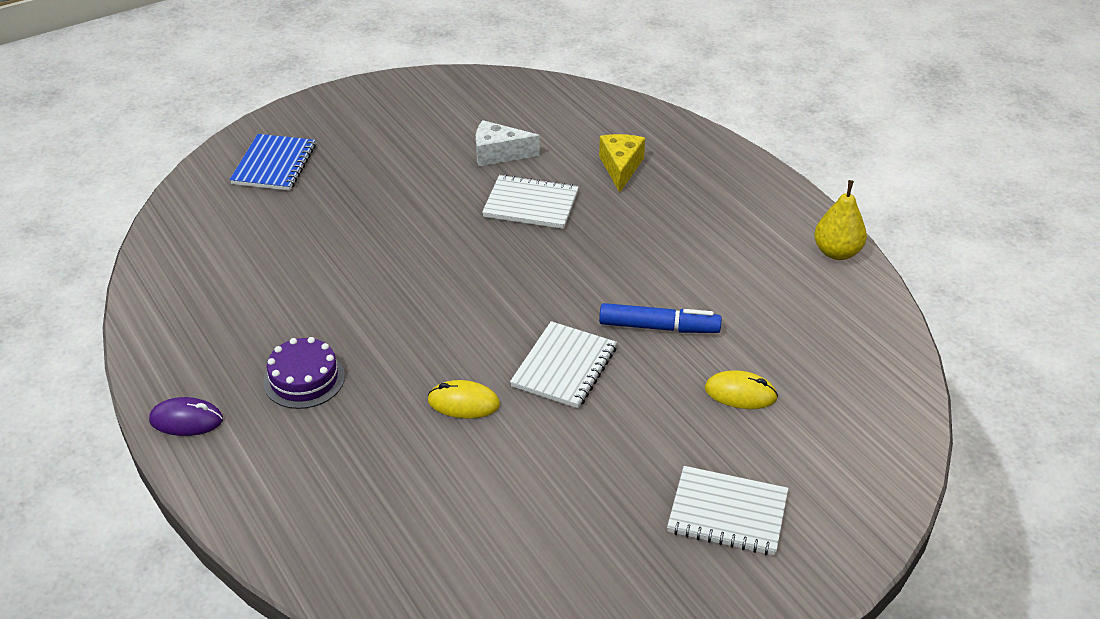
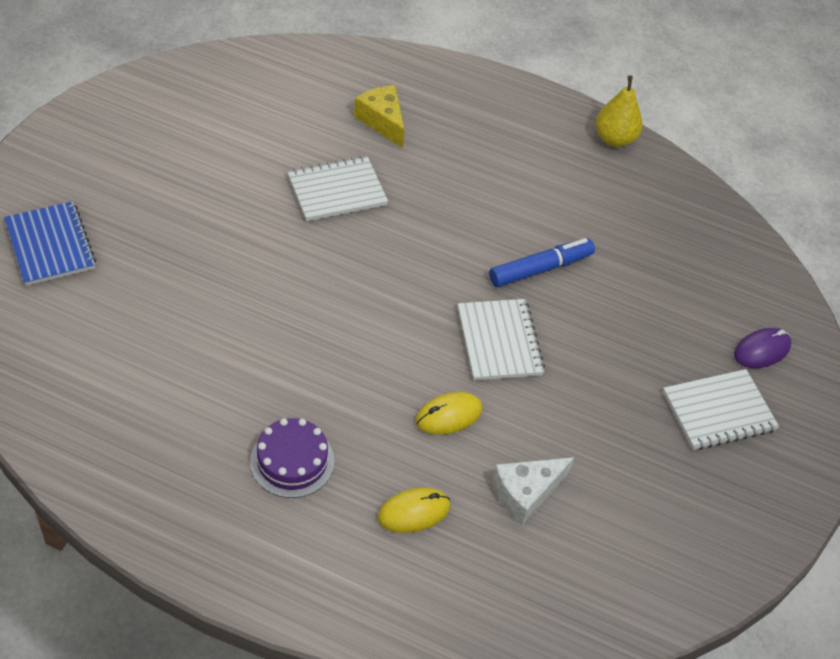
camera: 40 degrees left, 10 degrees up
purple mouse [149,397,223,436] -> purple mouse moved to [734,328,791,368]
white cheese [476,120,540,167] -> white cheese moved to [492,457,575,525]
yellow mouse [705,370,778,409] -> yellow mouse moved to [377,487,450,533]

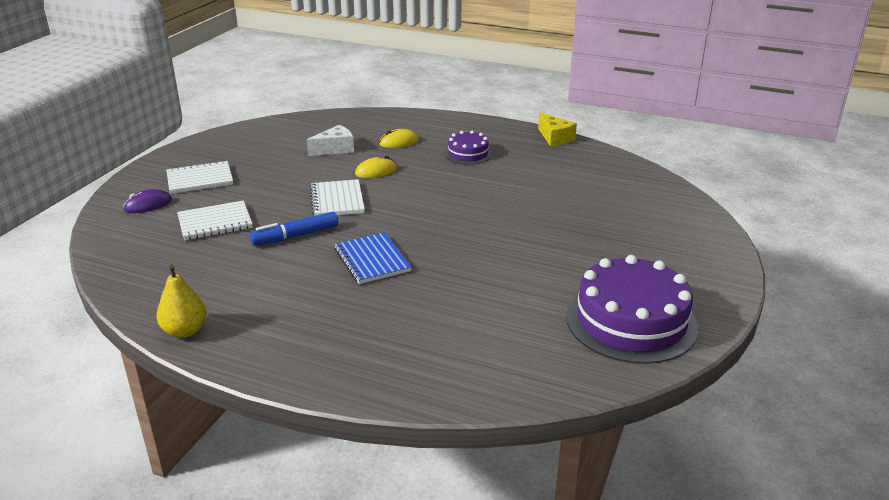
camera: 175 degrees left, 20 degrees down
blue notebook [4,201,96,286] -> blue notebook moved to [335,233,412,284]
white notebook [287,156,388,221] -> white notebook moved to [177,200,253,240]
yellow cheese [354,85,405,148] -> yellow cheese moved to [538,113,577,146]
none -> purple cake [566,255,698,364]

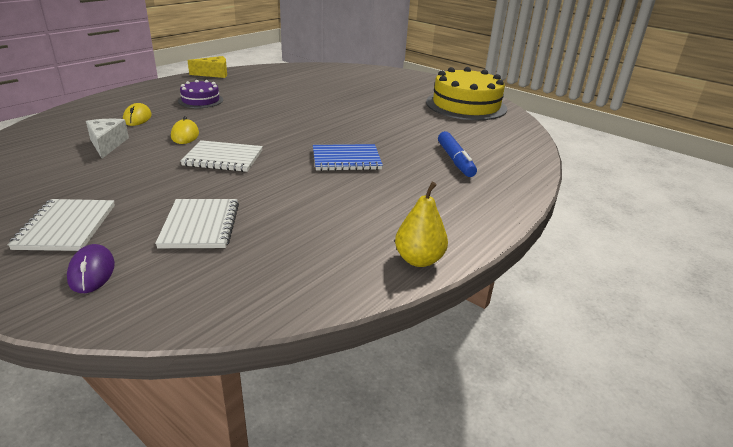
camera: 75 degrees left, 0 degrees up
blue marker [249,212,338,246] -> blue marker moved to [438,131,477,177]
purple cake [566,255,698,364] -> yellow cake [426,67,507,120]

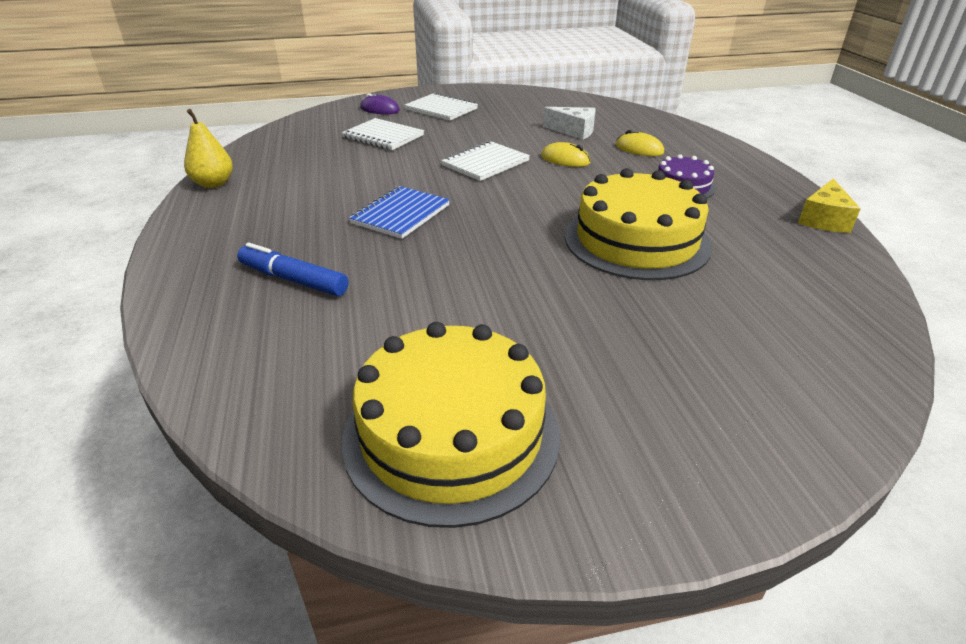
camera: 130 degrees right, 5 degrees up
none -> yellow cake [565,168,712,280]

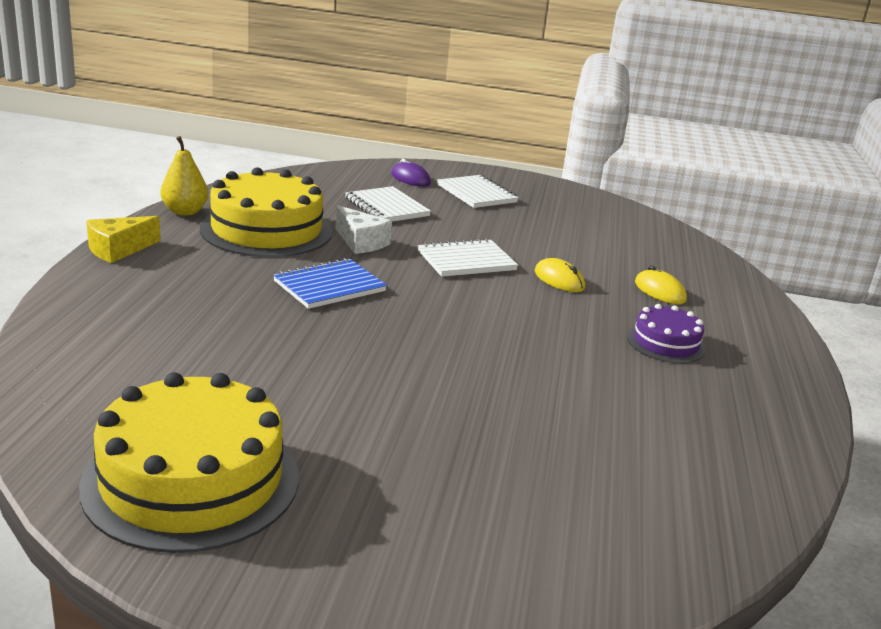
camera: 20 degrees right, 10 degrees down
blue marker [237,243,348,296] -> none
white cheese [543,107,595,140] -> white cheese moved to [335,205,392,254]
yellow cake [565,168,712,280] -> yellow cake moved to [200,167,332,257]
yellow cheese [798,179,861,233] -> yellow cheese moved to [87,216,161,263]

